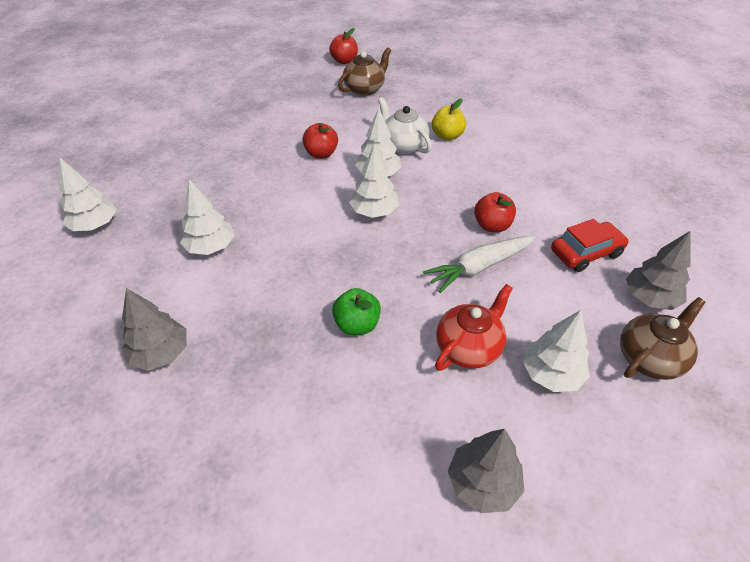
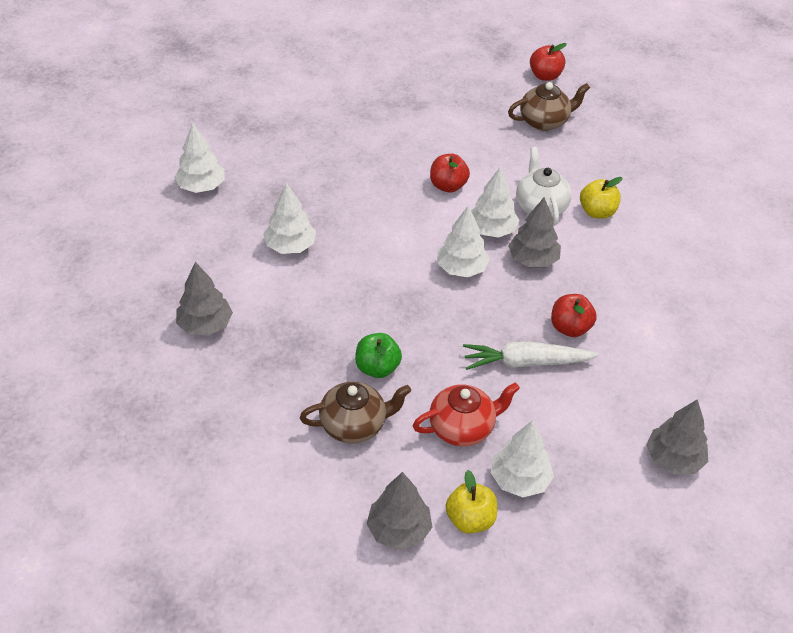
camera: 25 degrees right, 0 degrees up
red car [551,219,629,272] -> none
brown teapot [620,297,705,380] -> brown teapot moved to [300,381,411,444]
none -> yellow apple [446,470,497,534]
none -> grey tree [508,197,561,267]

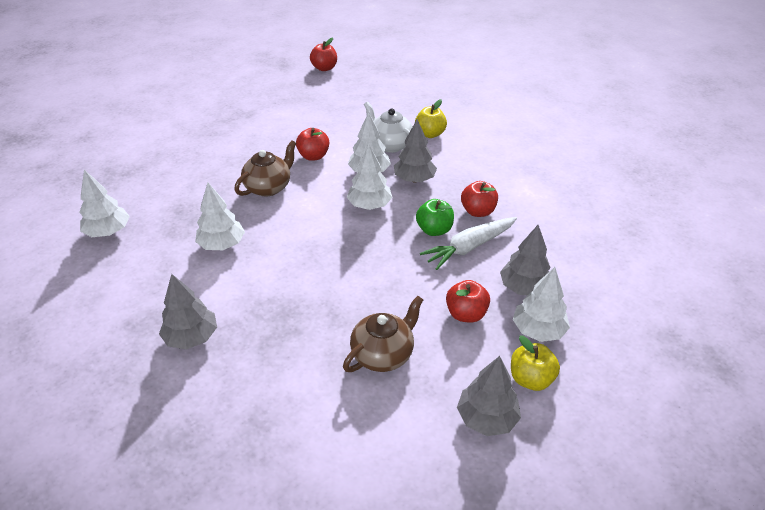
camera: 30 degrees left, 5 degrees down
green apple [355,333,402,378] -> green apple moved to [416,199,454,236]
red teapot [413,382,520,446] -> red apple [446,280,490,322]
brown teapot [508,82,590,131] -> brown teapot moved to [234,140,297,197]
grey tree [646,399,708,474] -> grey tree moved to [500,225,551,295]

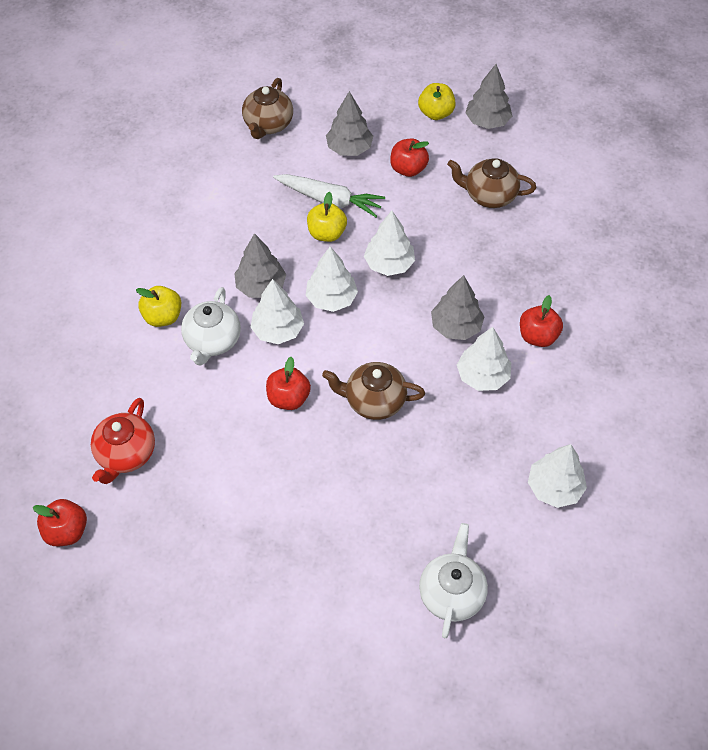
camera: 125 degrees left, 15 degrees up
grey tree [159,274,217,350] -> grey tree moved to [431,275,484,340]
green apple [416,199,454,236] -> yellow apple [307,192,347,242]
red apple [461,181,498,217] -> red apple moved to [520,295,563,347]
white tree [513,267,570,342] -> white tree moved to [364,211,415,276]
none -> red teapot [91,398,155,484]
none -> brown teapot [242,78,293,139]
none -> white teapot [419,523,488,639]

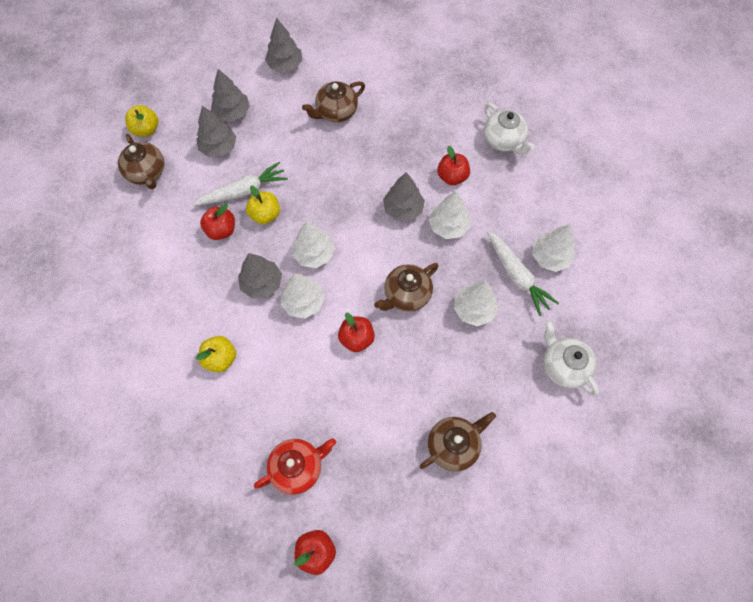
camera: 45 degrees left, 10 degrees up
red teapot [91,398,155,484] -> red teapot turned 90 degrees counterclockwise [254,438,336,495]
white teapot [181,287,241,366] -> white teapot moved to [484,103,535,155]
white tree [364,211,415,276] -> white tree moved to [454,281,498,326]
red apple [390,139,429,177] -> red apple moved to [200,204,235,240]
yellow apple [418,83,456,120] -> yellow apple moved to [125,105,158,137]
none -> grey tree [211,69,250,122]
none -> brown teapot [420,412,496,471]
none -> white carrot [487,231,559,316]

